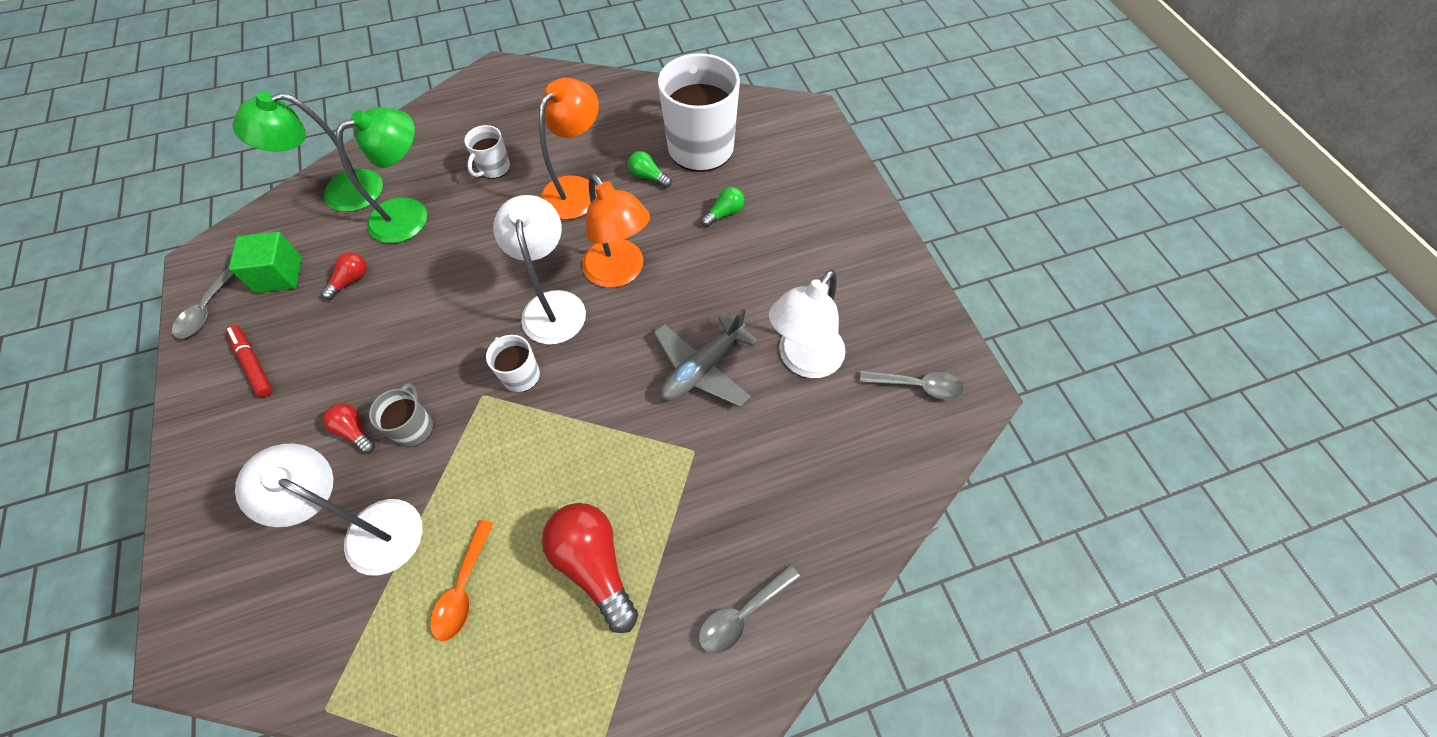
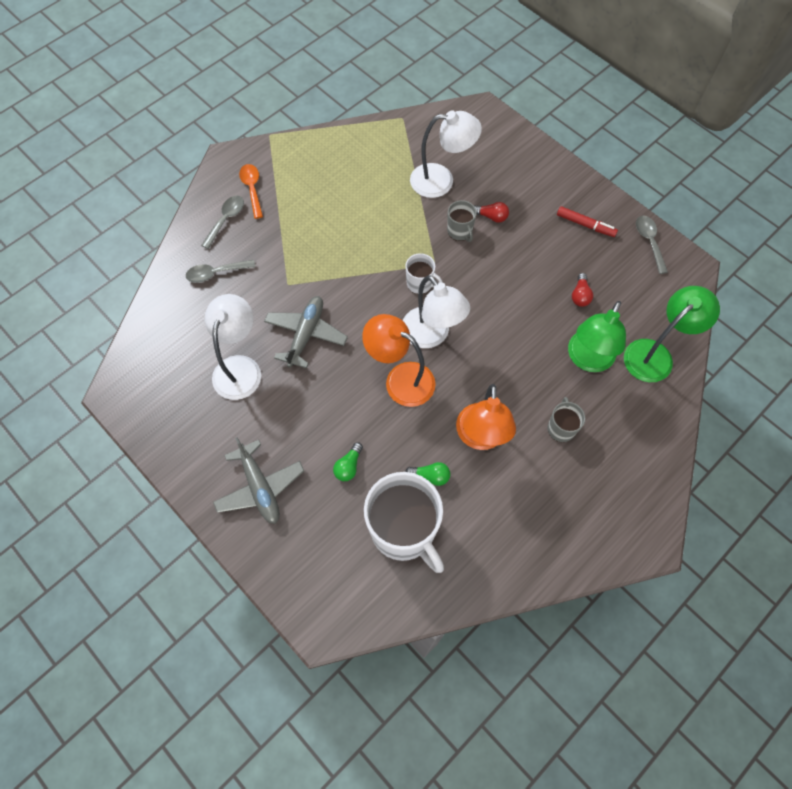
camera: 155 degrees right, 5 degrees up
green cube [229,232,302,293] -> none
orange spoon [430,520,494,641] -> orange spoon moved to [239,164,263,219]
white mug [464,125,510,179] -> grey mug [548,397,585,442]
red light bulb [542,503,638,633] -> none
grey spoon [860,370,964,400] -> grey spoon moved to [186,260,255,283]
none -> grey plane [213,438,304,524]

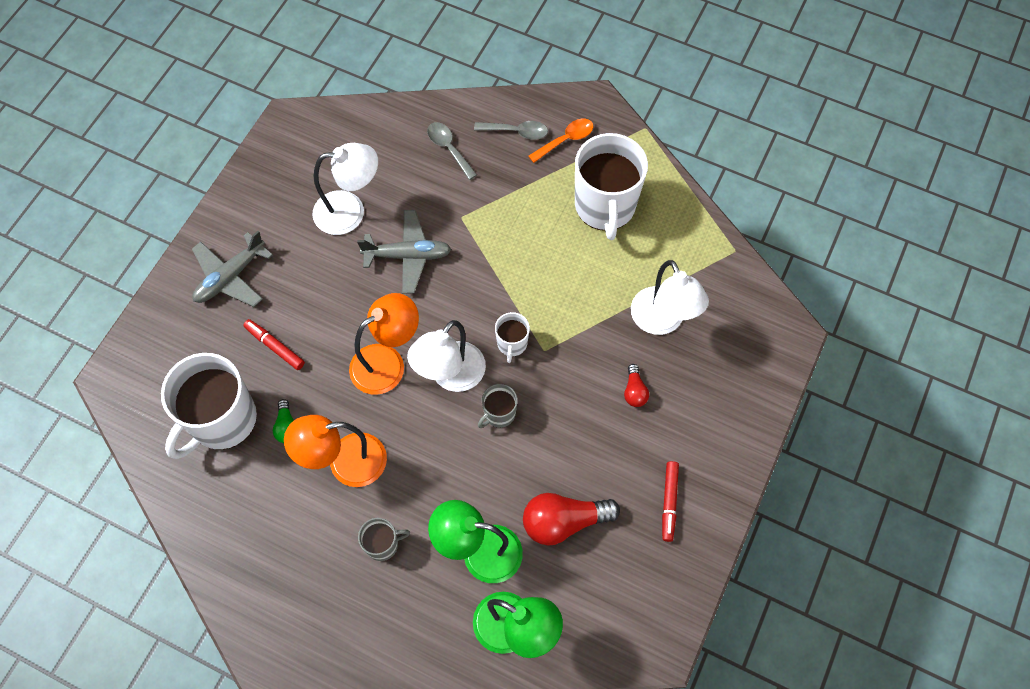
camera: 70 degrees right, 0 degrees up
green light bulb [333,442,363,481] -> red marker [243,319,305,370]
orange lamp [362,314,435,407] -> orange lamp turned 45 degrees clockwise [349,293,419,395]
grey mug [447,200,477,242] -> grey mug moved to [478,384,517,428]
red light bulb [572,273,593,307] -> red light bulb [523,493,620,546], size x1.96
grey spoon [636,216,668,274] -> none
none -> white mug [575,133,648,240]

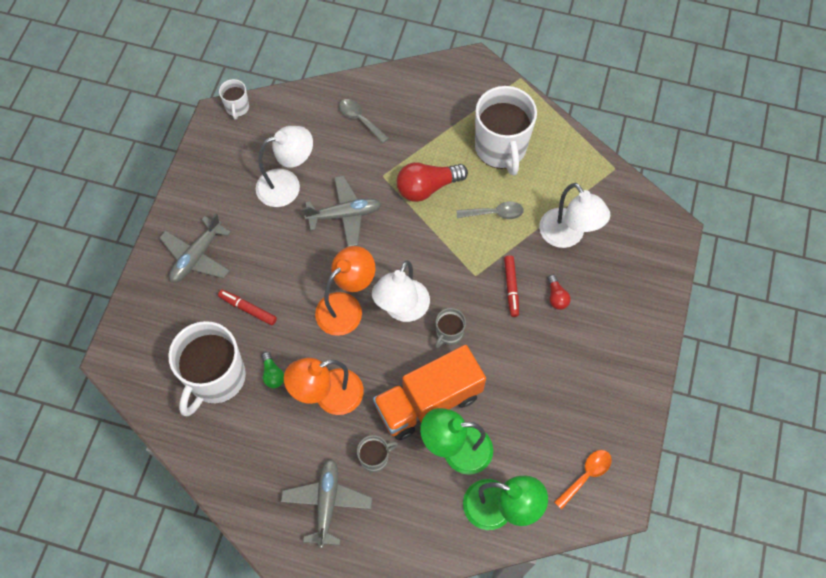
camera: 10 degrees left, 0 degrees up
grey spoon [474,121,548,140] -> grey spoon moved to [456,201,524,219]
white mug [495,312,530,363] -> white mug moved to [219,79,249,120]
red light bulb [523,493,620,546] -> red light bulb moved to [397,162,468,202]
orange spoon [528,119,593,163] -> orange spoon moved to [554,450,612,510]
red marker [662,461,679,542] -> red marker moved to [504,255,519,317]
none -> grey plane [281,459,372,548]
none -> orange truck [373,345,486,440]

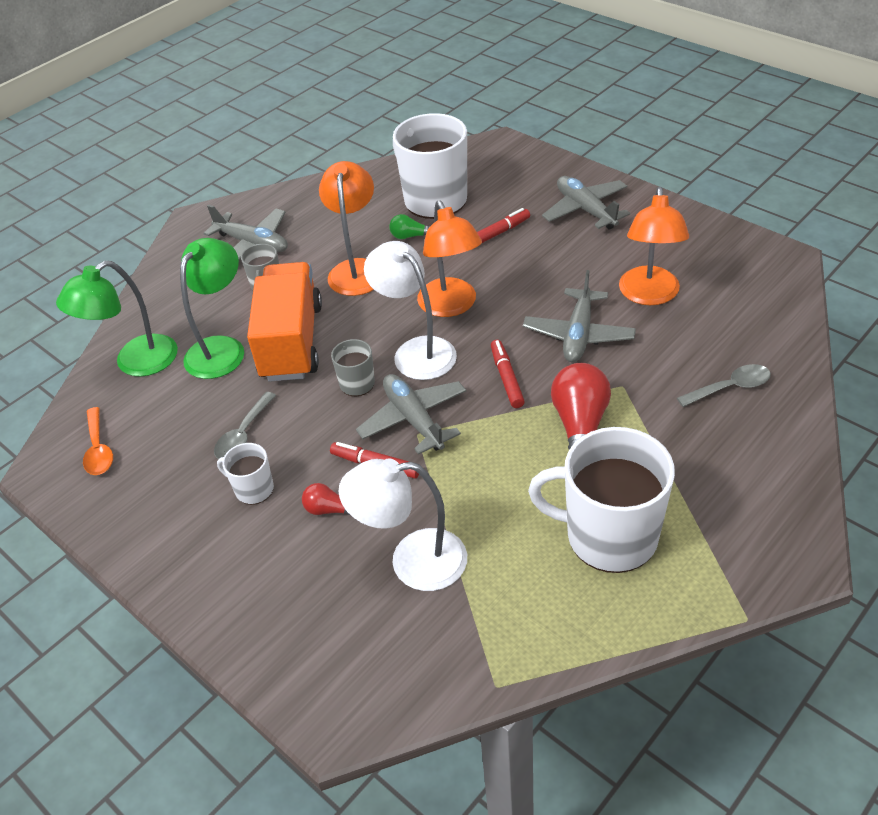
camera: 120 degrees right, 20 degrees down
white mug [219,79,249,120] -> white mug moved to [217,443,274,505]
white lamp [256,126,313,207] -> orange lamp [619,187,689,305]
grey spoon [456,201,524,219] -> grey spoon moved to [214,392,276,459]
none -> grey plane [356,374,466,454]
none -> red marker [491,340,525,408]

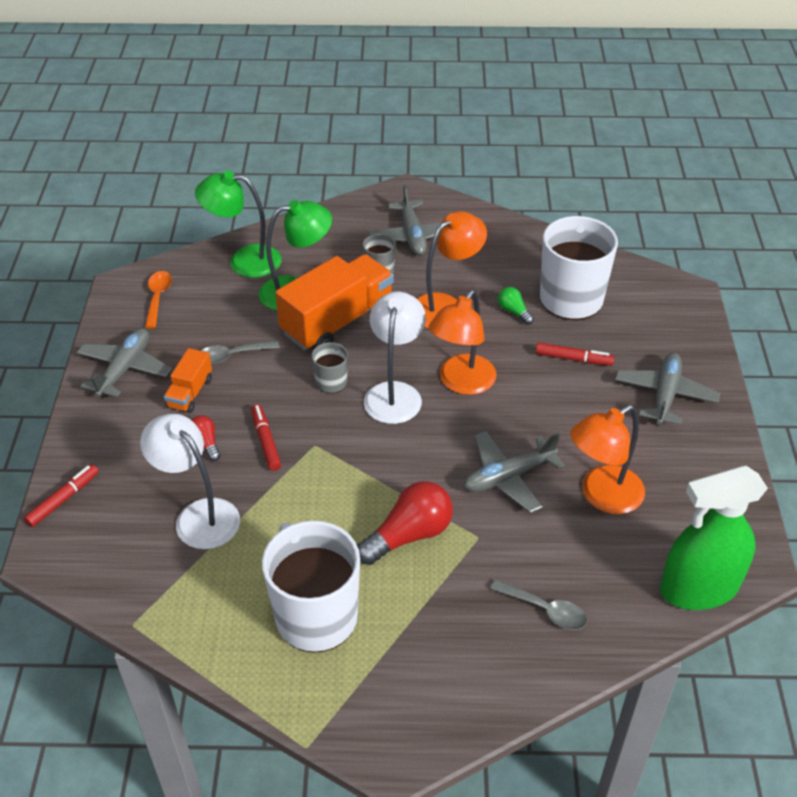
camera: 45 degrees right, 0 degrees up
orange spoon [83,407,113,475] -> orange spoon turned 150 degrees clockwise [145,271,172,328]
white mug [217,443,274,505] -> orange truck [164,348,212,413]
grey plane [356,374,466,454] -> grey plane moved to [77,328,172,398]
red marker [491,340,525,408] -> red marker moved to [24,464,99,527]
none -> green spray bottle [660,466,768,610]

